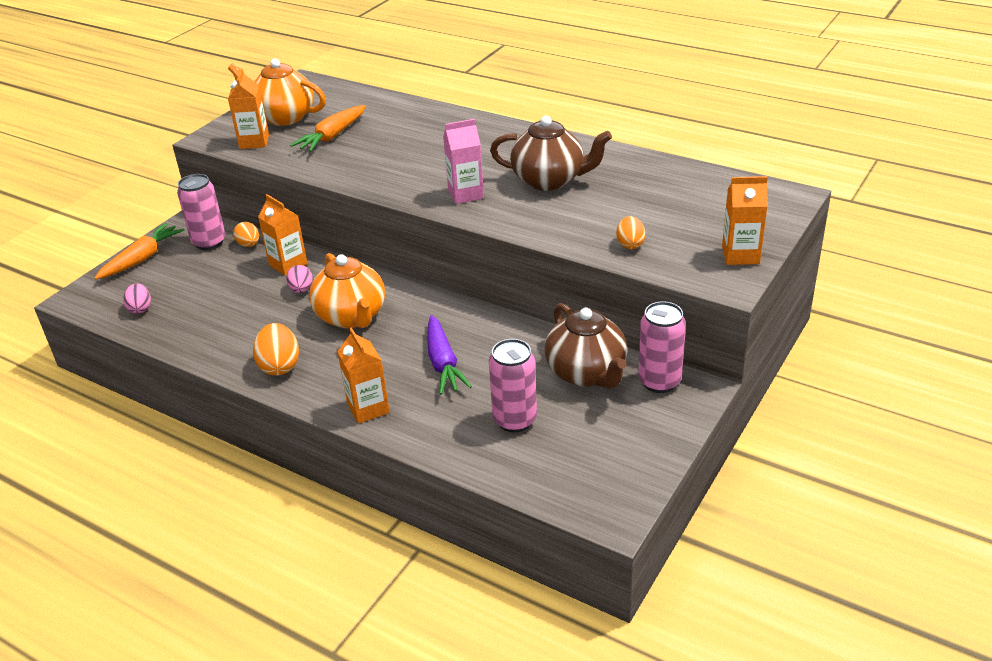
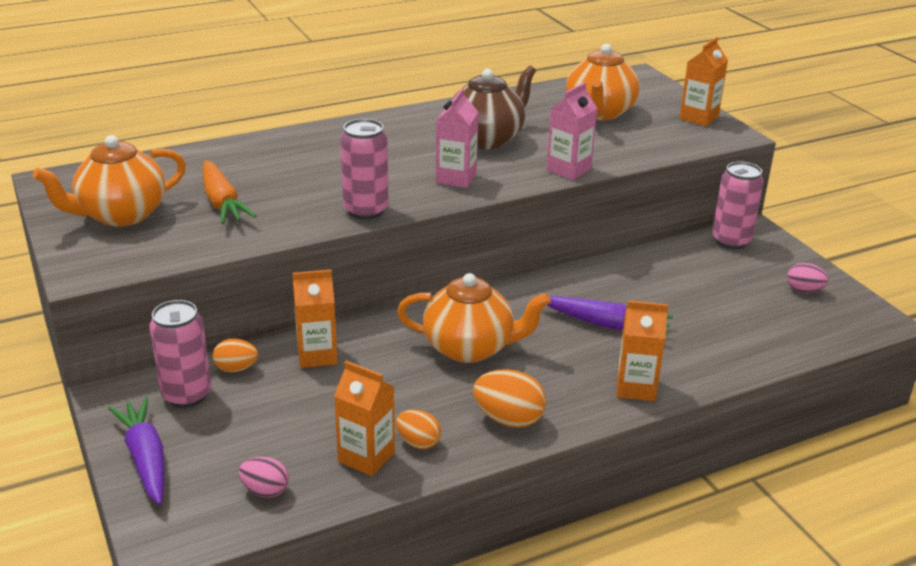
camera: 60 degrees left, 5 degrees down
orange carrot [95,223,184,280] -> purple carrot [108,397,165,505]
orange carton [228,69,269,149] -> orange carton moved to [334,361,395,476]
pink egg [286,265,313,293] -> pink egg moved to [787,263,829,293]
pink can [489,339,537,432] -> pink can moved to [340,119,389,220]
brown teapot [544,303,627,389] -> none
orange egg [616,216,646,249] -> orange egg moved to [396,409,441,449]
none -> pink carton [546,82,598,180]
none -> orange teapot [566,44,640,120]

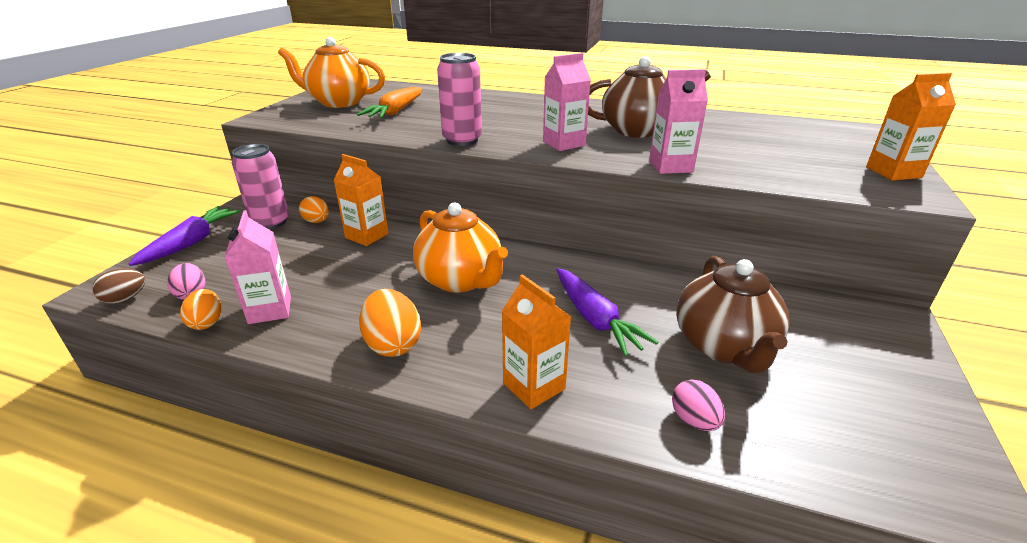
camera: 45 degrees right, 0 degrees up
orange carton [334,361,395,476] -> pink carton [224,210,291,324]
orange egg [396,409,441,449] -> orange egg moved to [180,289,221,330]
orange teapot [566,44,640,120] -> none
pink can [712,162,764,249] -> none
pink egg [787,263,829,293] -> pink egg moved to [672,379,725,431]
none -> brown egg [93,269,145,304]
none -> brown teapot [676,256,790,373]

